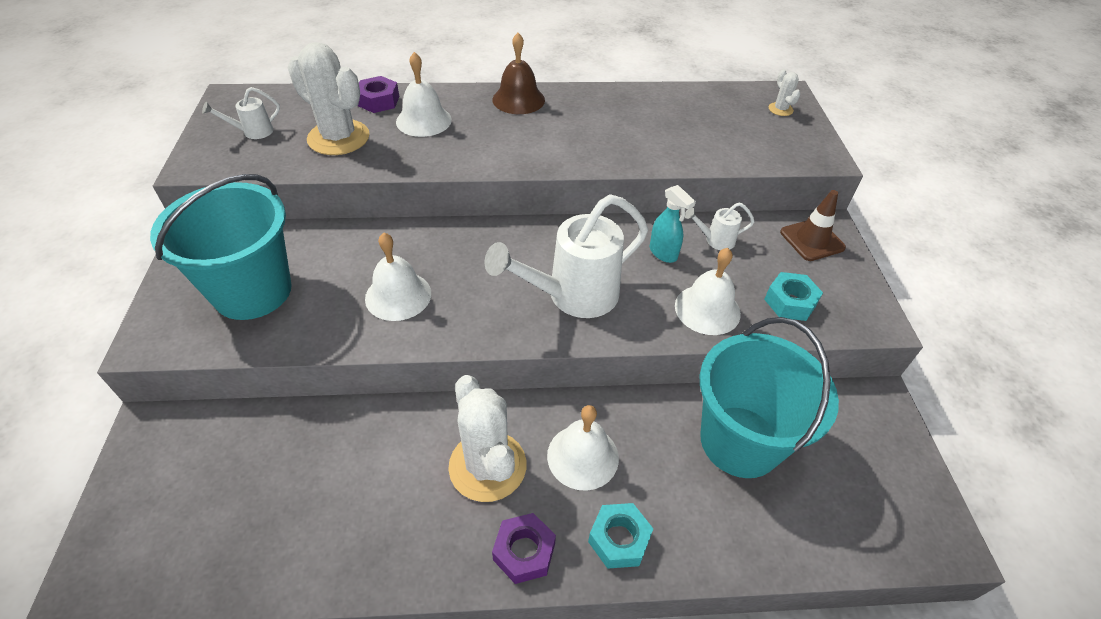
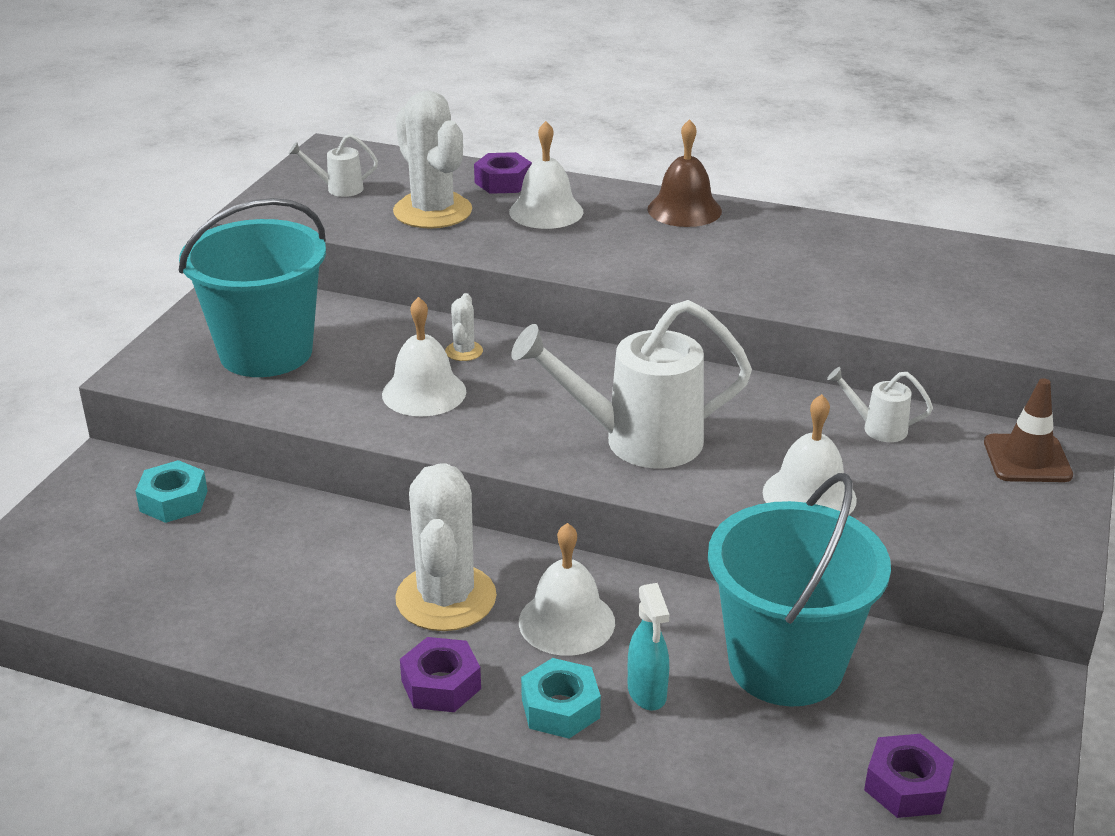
camera: 25 degrees right, 15 degrees down
turquoise spray bottle [650,185,696,263] -> turquoise spray bottle moved to [628,583,670,710]
turquoise nut [764,272,823,321] -> turquoise nut moved to [135,460,208,523]
white cactus [769,69,801,116] -> white cactus moved to [445,293,483,361]
none -> purple nut [864,734,954,818]

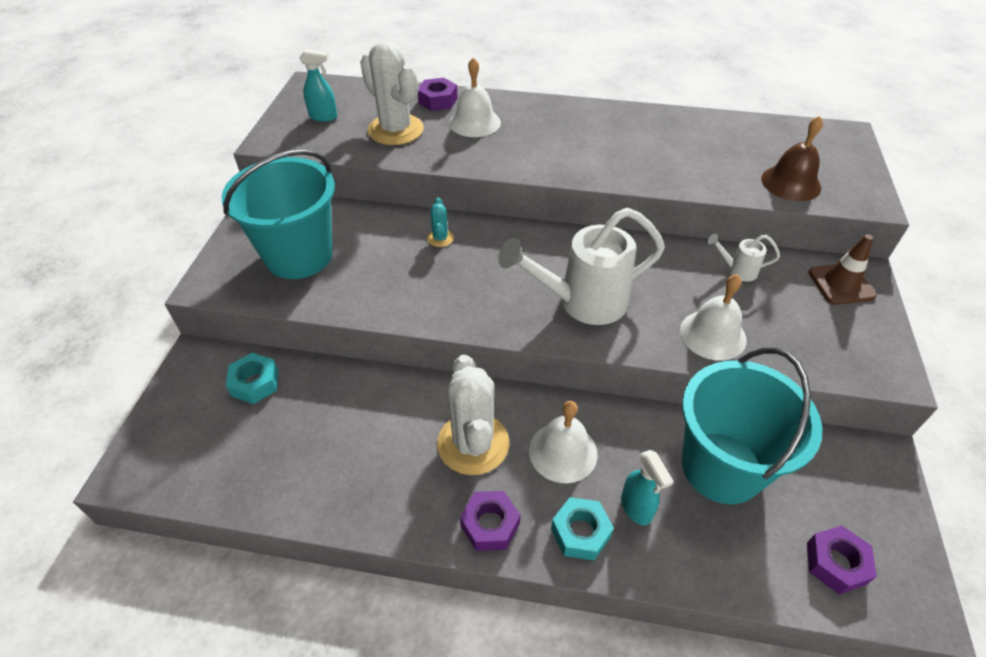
camera: 10 degrees left, 15 degrees up
white watering can [289,134,378,197] -> turquoise spray bottle [299,49,337,122]
white bell [382,297,466,416] -> none
white cactus [445,293,483,361] -> turquoise cactus [427,198,454,247]
brown bell [648,119,722,227] -> brown bell moved to [761,116,823,201]

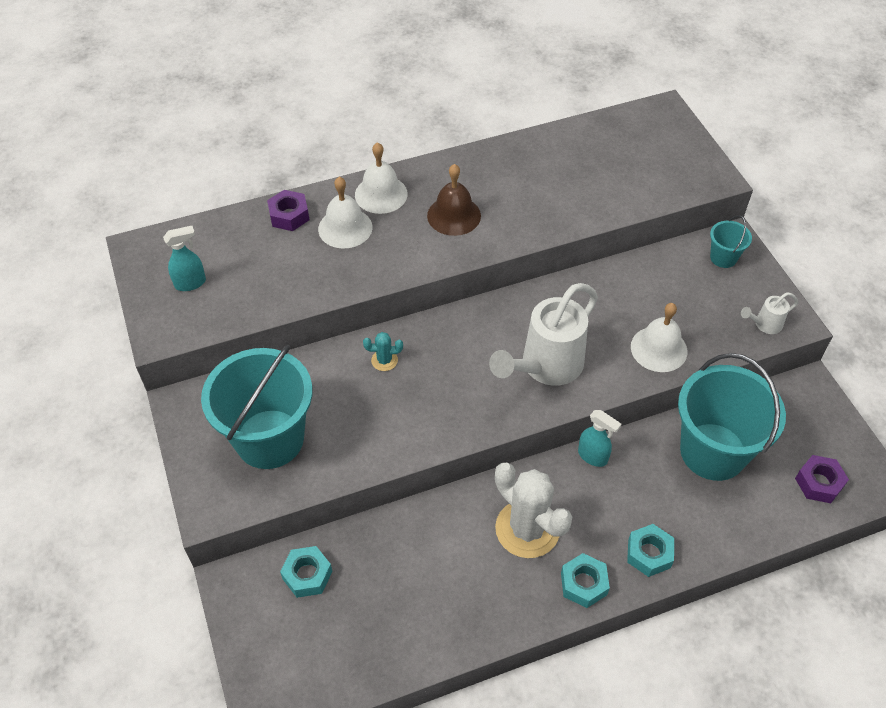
camera: 30 degrees left, 5 degrees up
white cactus [360,41,424,145] -> none
turquoise cactus [427,198,454,247] -> turquoise cactus turned 60 degrees counterclockwise [363,332,403,371]
purple nut [460,491,520,551] -> turquoise nut [561,553,610,608]
white bell [529,401,598,483] -> white bell moved to [355,142,408,214]
turquoise spray bottle [621,450,674,525] -> turquoise spray bottle moved to [578,410,621,467]
white watering can [707,234,780,282] -> white watering can moved to [741,292,798,334]
brown bell [761,116,823,201] -> brown bell moved to [427,164,481,236]
brown traffic cone [808,234,877,305] -> turquoise bucket [710,215,752,268]

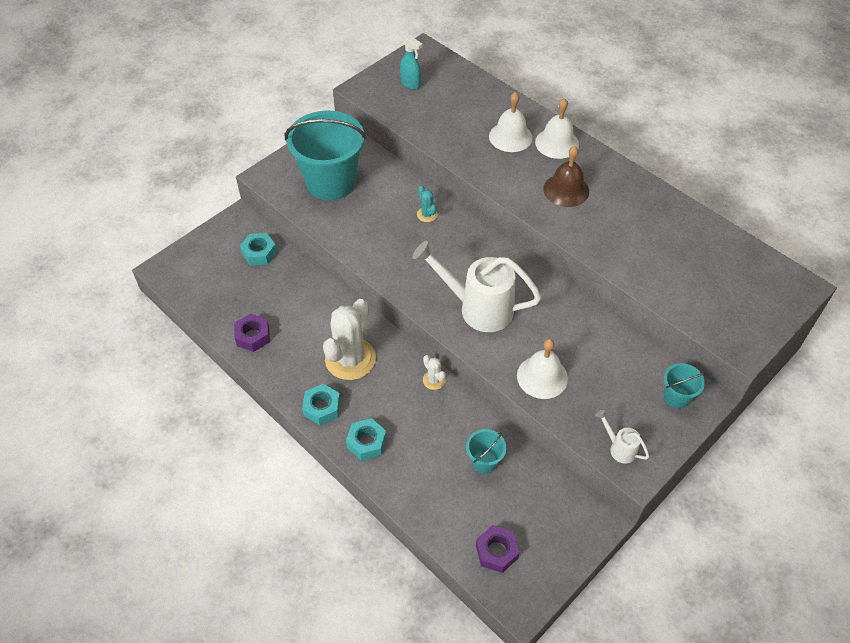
camera: 65 degrees right, 0 degrees up
purple nut [267,190,309,231] -> purple nut moved to [234,313,270,352]
turquoise spray bottle [578,410,621,467] -> white cactus [423,355,446,390]
turquoise bucket [678,353,786,481] -> turquoise bucket [466,429,507,474], size x0.44

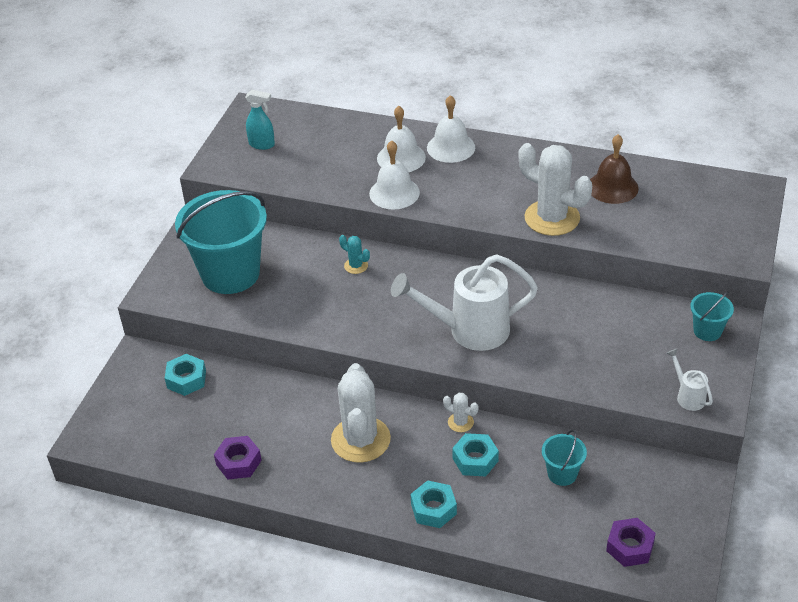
camera: 25 degrees left, 10 degrees down
turquoise nut [302,384,340,425] -> turquoise nut moved to [452,433,499,476]
white bell [517,339,568,399] -> white bell moved to [369,140,420,209]
brown bell [544,146,589,207] -> brown bell moved to [590,134,639,204]
white watering can [595,410,649,464] -> white watering can turned 45 degrees clockwise [667,349,713,411]
none -> white cactus [518,143,592,236]

